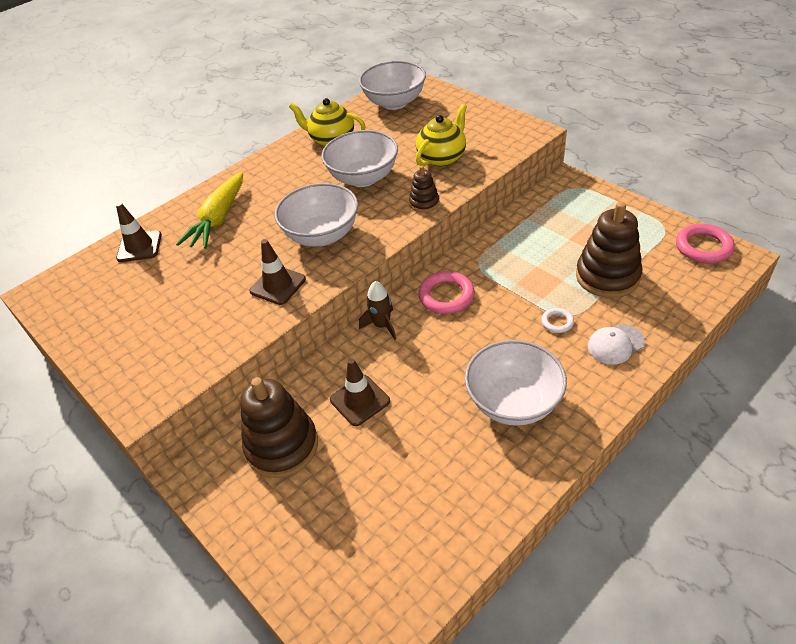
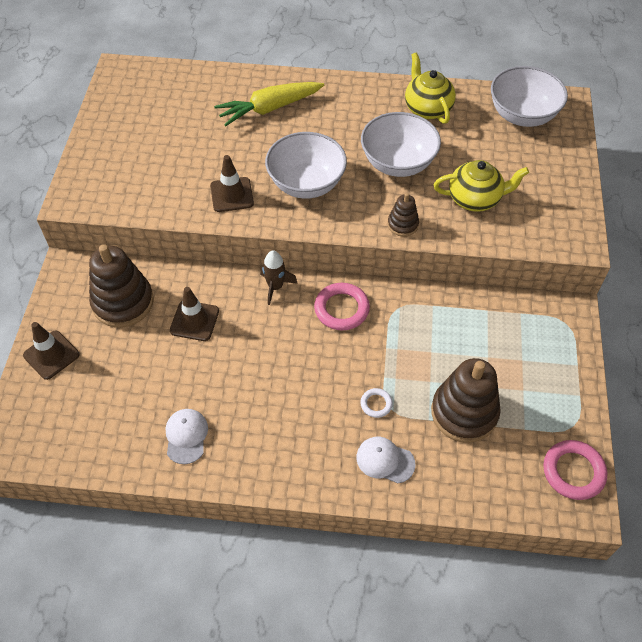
camera: 45 degrees right, 10 degrees up
brown traffic cone [116,203,162,262] -> brown traffic cone moved to [23,322,79,380]
white bowl [465,340,567,426] -> none
none -> white cap [166,409,208,464]

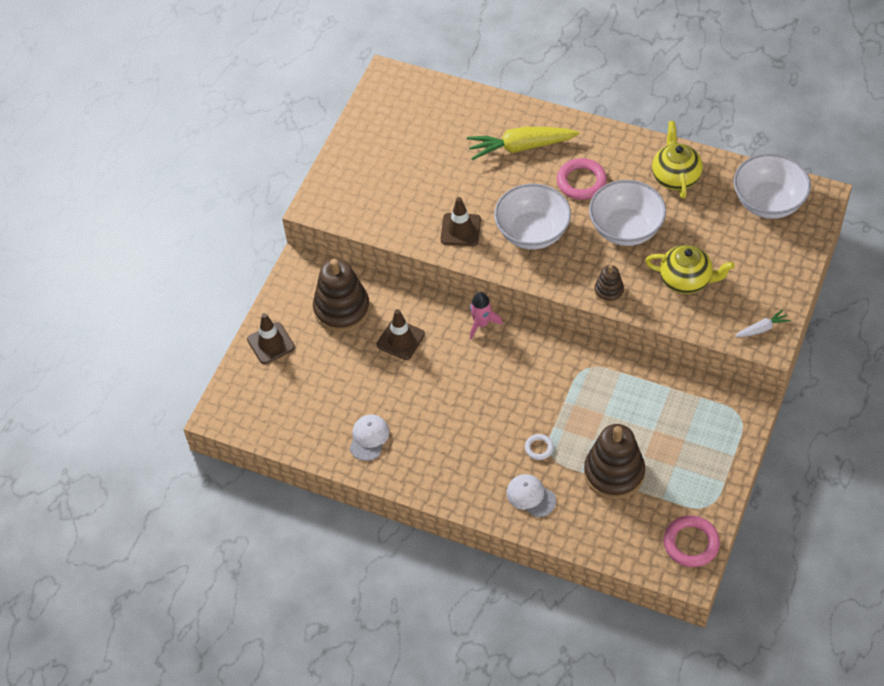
camera: 20 degrees right, 0 degrees up
brown rocket [260,251,298,305] -> pink rocket [470,292,503,340]
pink ring [314,283,370,330] -> pink ring moved to [557,158,607,200]
none -> white carrot [735,309,791,337]

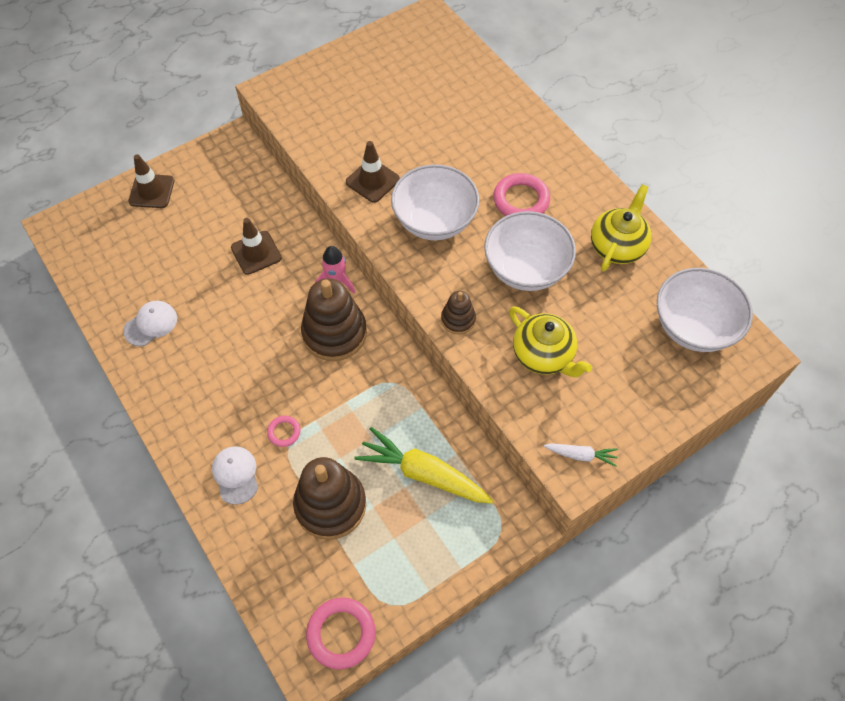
camera: 30 degrees right, 5 degrees up
brown stacking toy [313,259,370,332] -> brown stacking toy moved to [301,278,367,361]
yellow carrot [467,127,579,160] -> yellow carrot moved to [354,427,493,504]
white ring [525,434,554,460] -> pink ring [267,416,300,447]

